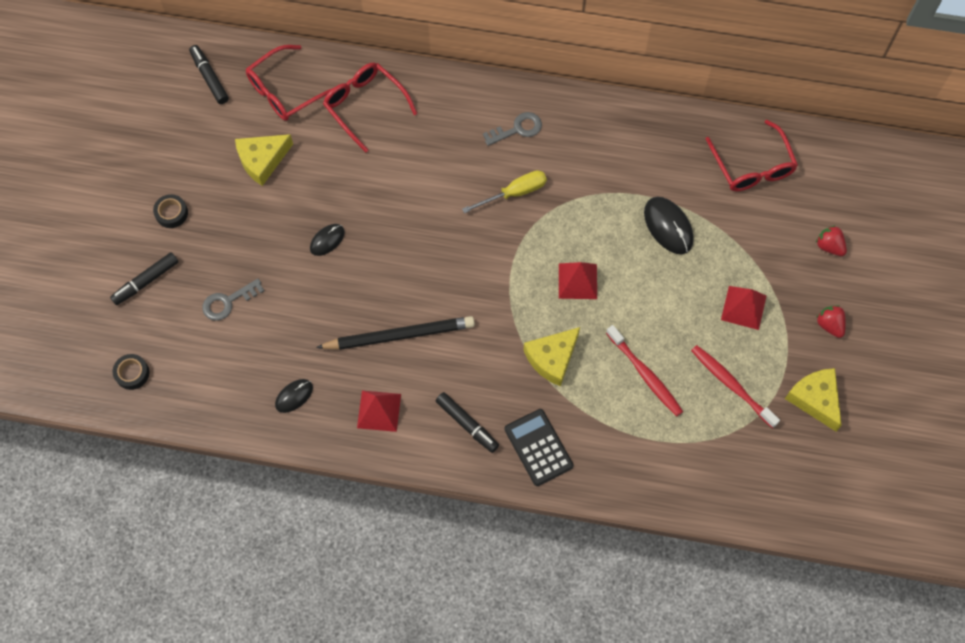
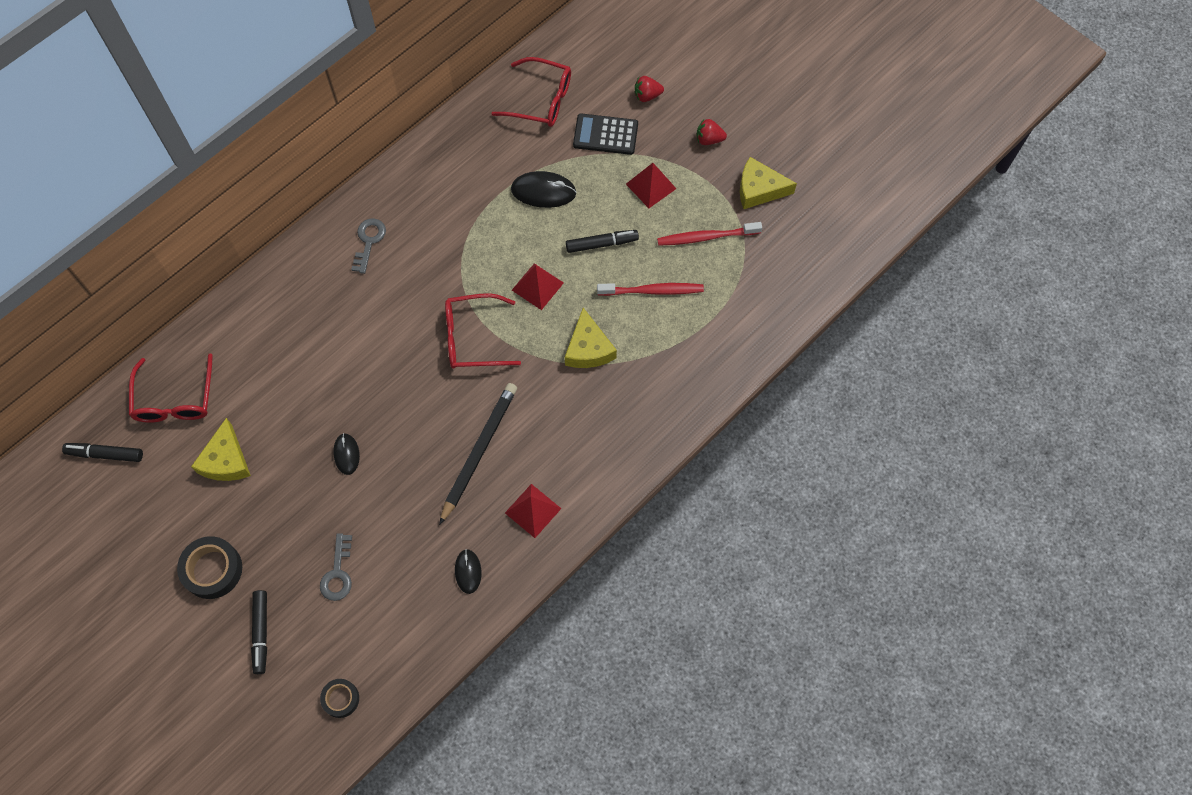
camera: 55 degrees left, 0 degrees up
black tape [153,194,188,228] -> black tape [177,536,242,599], size x1.66
red glasses [323,63,418,152] -> red glasses moved to [445,293,521,369]
black marker [436,392,499,453] -> black marker moved to [566,230,639,253]
yellow screwdriver [462,170,547,213] -> none
black calculator [504,409,574,486] -> black calculator moved to [573,114,638,155]

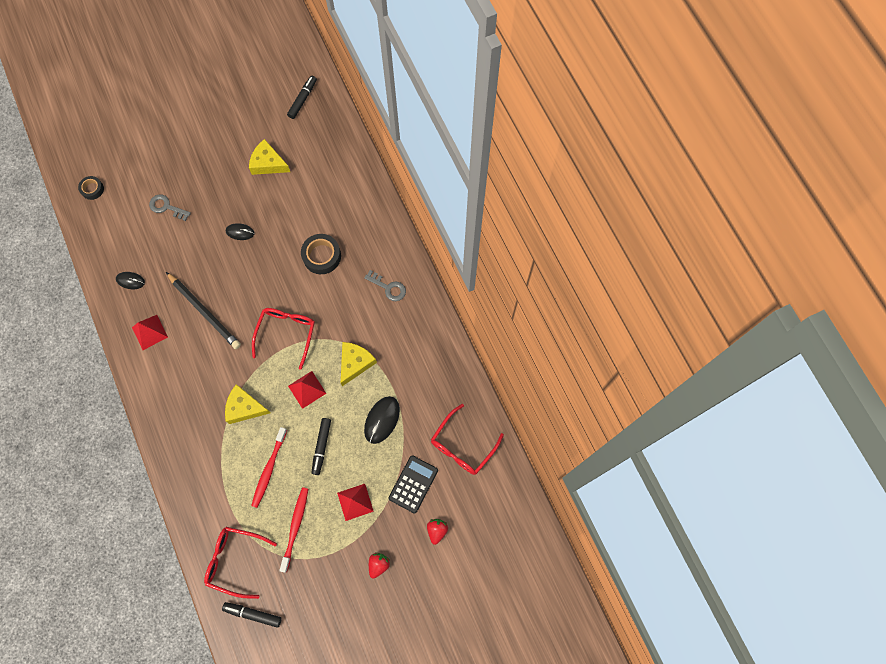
camera: 110 degrees right, 5 degrees up
red glasses [129,353,213,423] -> red glasses moved to [204,527,277,599]
black tape [177,536,242,599] -> black tape moved to [301,234,341,274]
black marker [251,590,267,674] -> black marker moved to [222,602,282,628]
yellow cheese [740,157,797,209] -> yellow cheese moved to [341,342,377,386]

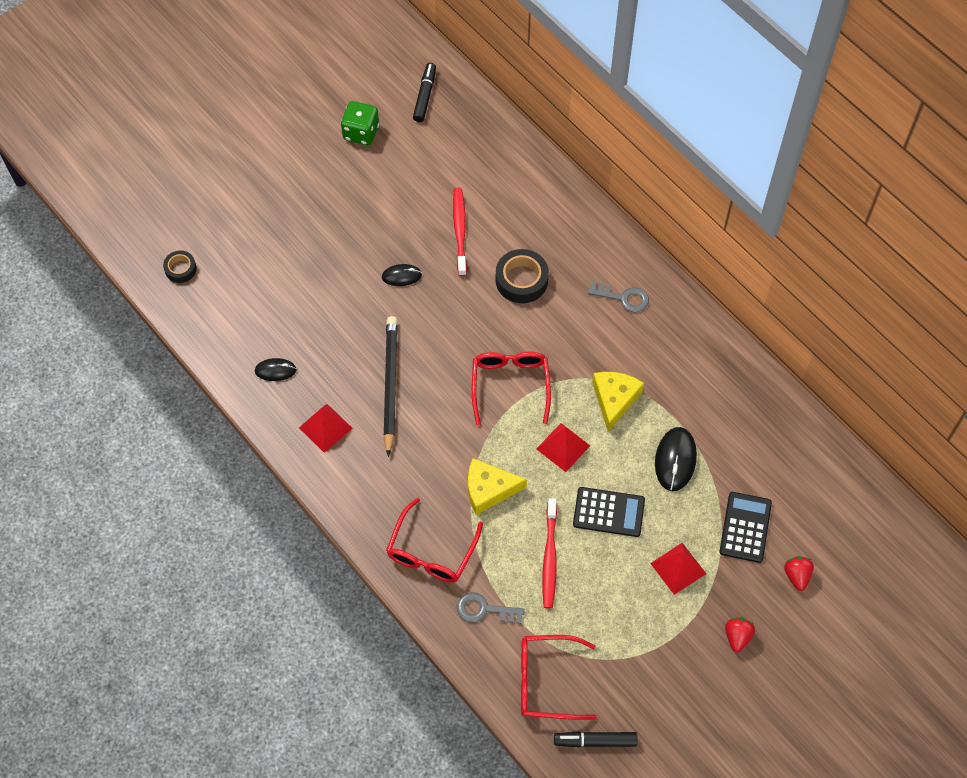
camera: 15 degrees left, 10 degrees down
grey key [149,195,191,221] -> grey key moved to [457,592,525,624]
black pencil [166,272,241,349] -> black pencil turned 120 degrees counterclockwise [383,316,398,457]
yellow cheese [249,139,290,175] -> none
red toothbrush [279,487,308,572] -> red toothbrush moved to [453,187,467,276]
black marker [311,418,331,475] -> black calculator [573,487,645,537]
red glasses [431,404,504,475] -> red glasses moved to [386,498,483,583]
none -> green dice [341,101,379,145]

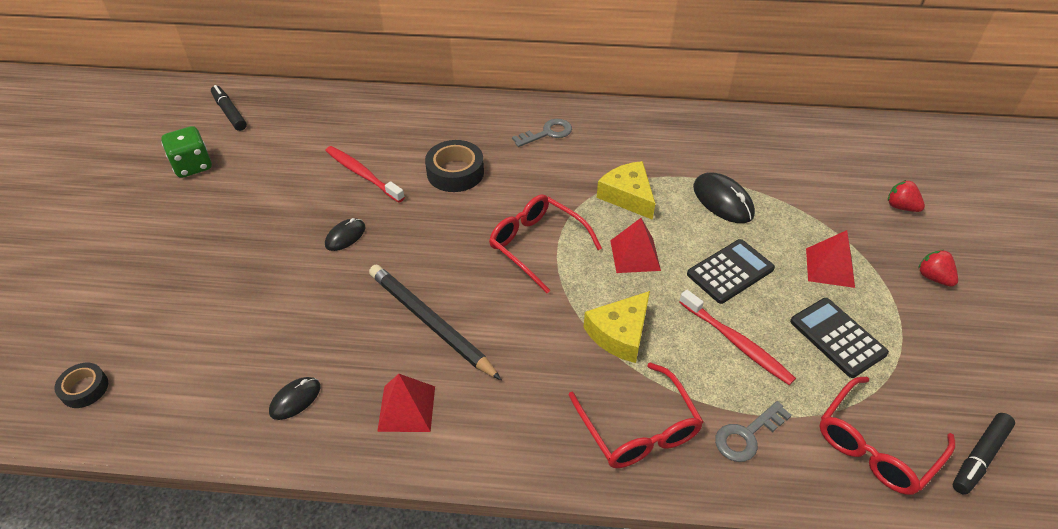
camera: 45 degrees left, 15 degrees down
black calculator [719,492,772,563] -> black calculator moved to [790,298,889,378]

